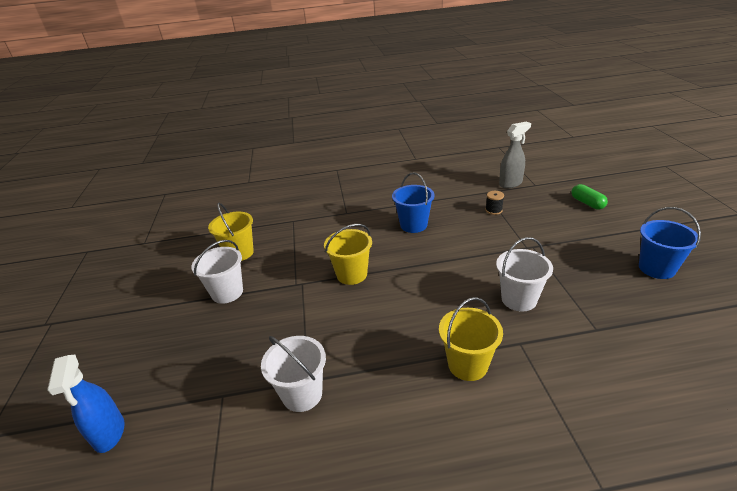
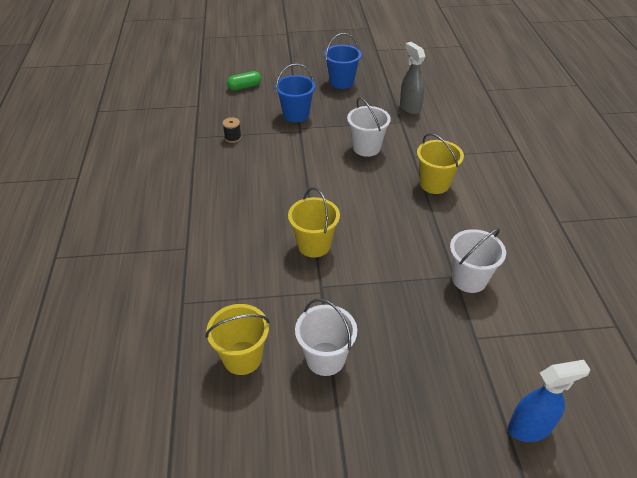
camera: 90 degrees left, 10 degrees up
blue bucket [392,172,434,233] -> blue bucket moved to [275,64,315,122]
grey spray bottle [499,121,531,188] -> grey spray bottle moved to [400,42,425,114]

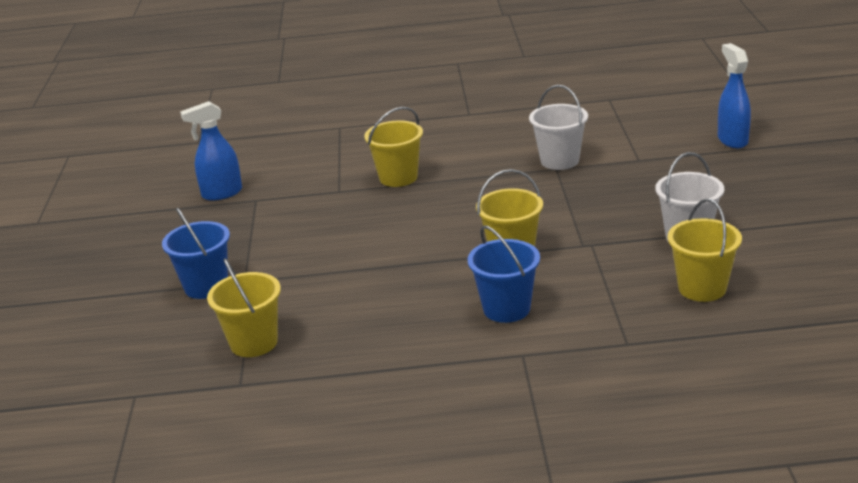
camera: 85 degrees left, 15 degrees down
black spool [223,117,242,143] -> yellow bucket [207,258,281,357]
green capsule [227,71,261,90] -> none
blue bucket [324,33,362,89] -> blue bucket moved to [468,225,540,323]
white bucket [347,97,391,157] -> none
grey spray bottle [400,42,425,114] -> blue spray bottle [180,101,242,201]

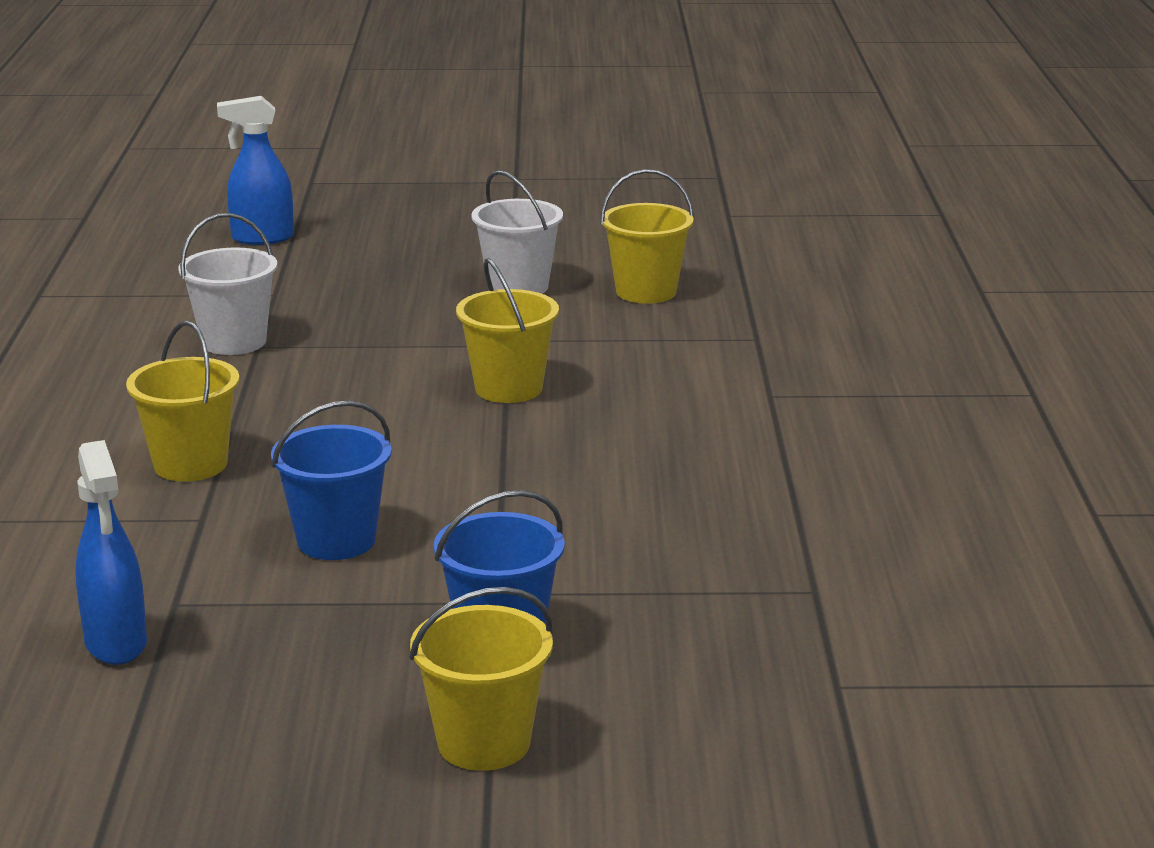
camera: 90 degrees left, 5 degrees down
yellow bucket [207,258,281,357] -> yellow bucket moved to [410,587,553,771]
blue bucket [468,225,540,323] -> blue bucket moved to [271,400,392,560]

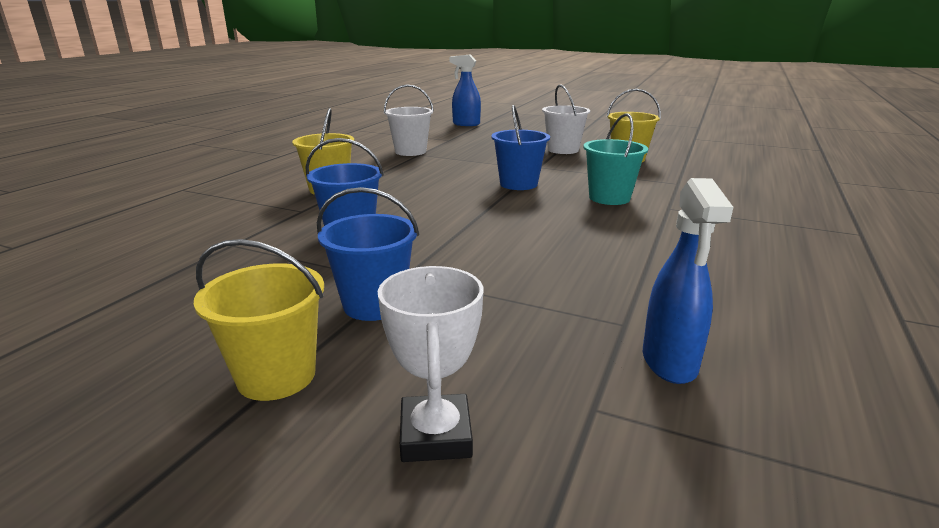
camera: 25 degrees right, 0 degrees up
blue spray bottle [75,440,147,665] -> blue spray bottle moved to [643,178,733,384]
yellow bucket [456,258,559,403] -> blue bucket [491,105,550,190]
none -> white trophy [378,266,483,462]
none -> turquoise bucket [583,113,648,205]

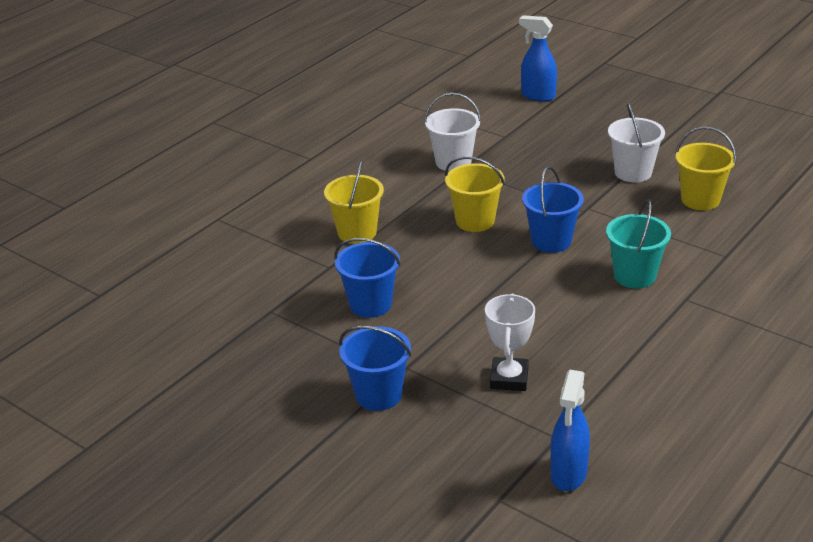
camera: 15 degrees right, 10 degrees up
yellow bucket [194,239,324,401] -> yellow bucket moved to [445,156,505,232]
white trophy [378,266,483,462] -> white trophy moved to [485,294,535,391]

